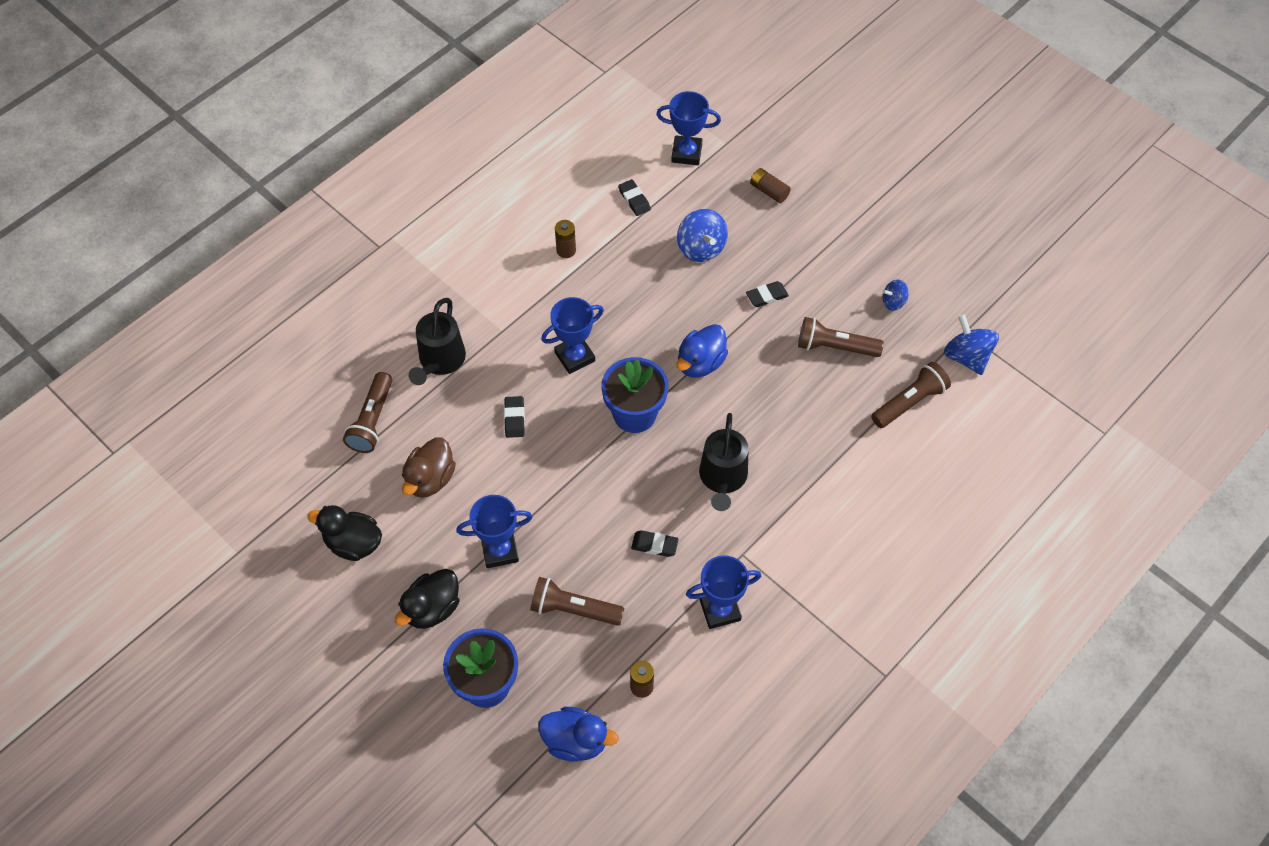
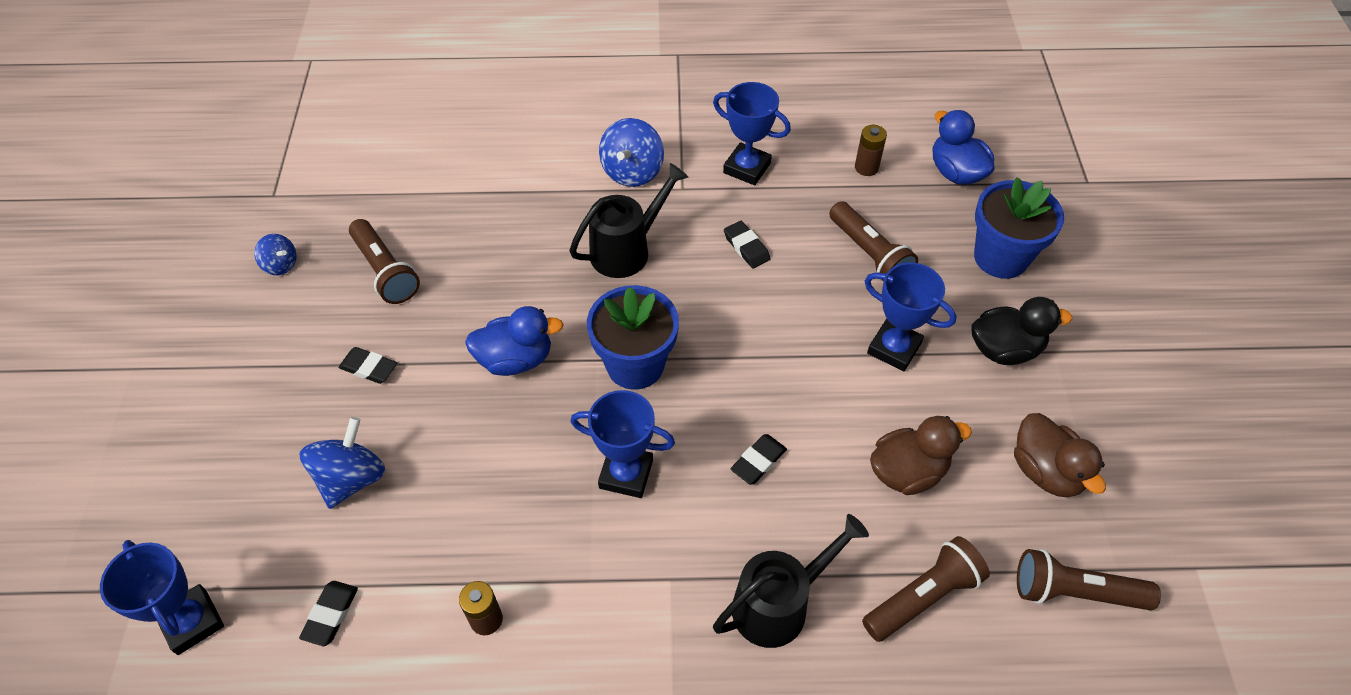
camera: 135 degrees left, 5 degrees down
black duck [307,505,382,561] -> brown duck [1014,413,1106,498]
brown battery [750,168,791,203] -> none
brown flashlight [871,362,951,428] -> brown flashlight moved to [1017,549,1161,610]
blue spinning top [944,314,999,375] -> blue spinning top moved to [599,118,664,187]

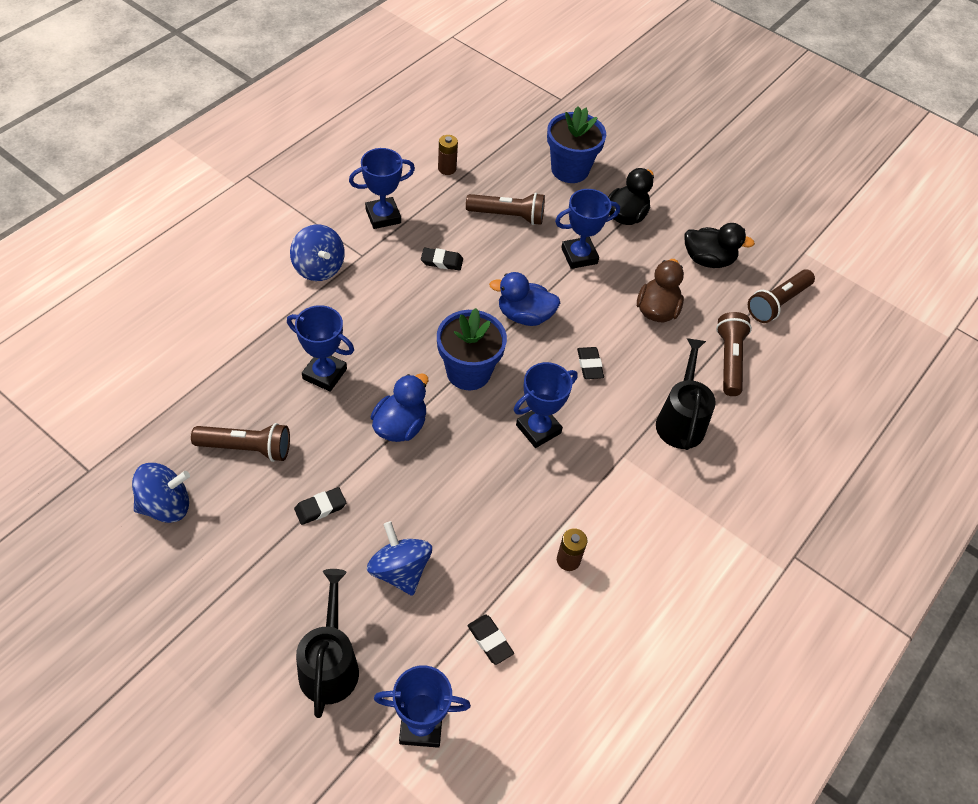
camera: 55 degrees left, 0 degrees up
blue spinning top [254,234,296,275] -> blue spinning top [132,463,190,523], size x1.73
black watering can [570,163,688,278] -> black watering can moved to [296,569,359,718]
blue duck [933,110,995,185] -> blue duck moved to [489,272,560,326]
brown duck [1014,413,1106,498] -> black duck [684,223,755,268]
none -> blue trophy [287,305,354,392]

